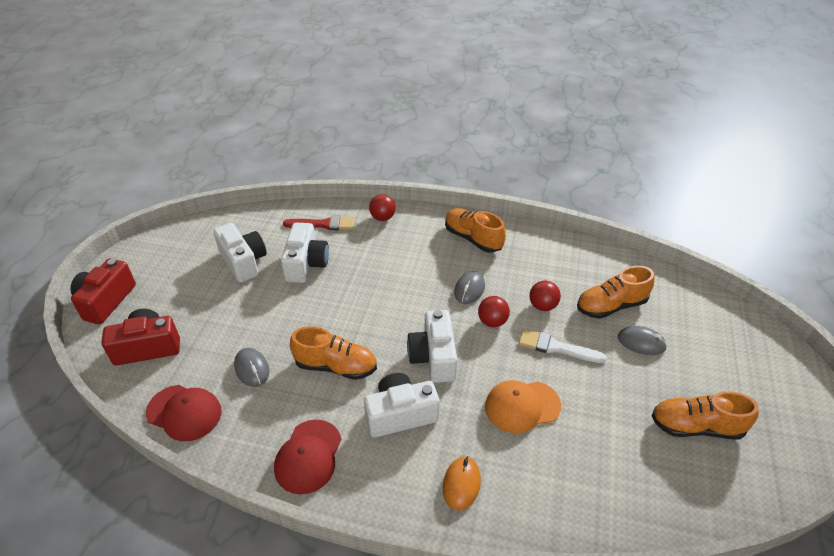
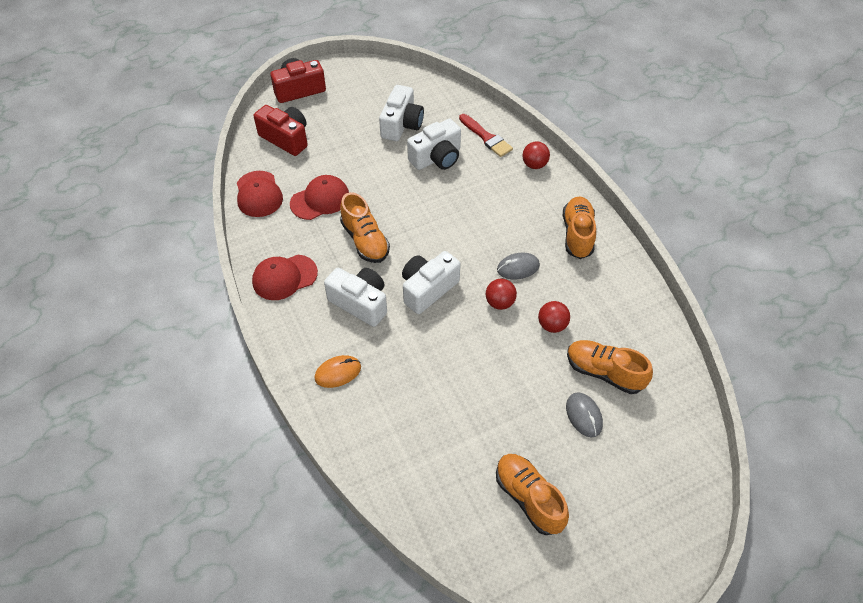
camera: 50 degrees right, 10 degrees up
grey mouse [234,348,269,387] -> red cap [290,175,349,220]
orange cap [485,380,561,433] -> none
white brush [519,329,607,363] -> none

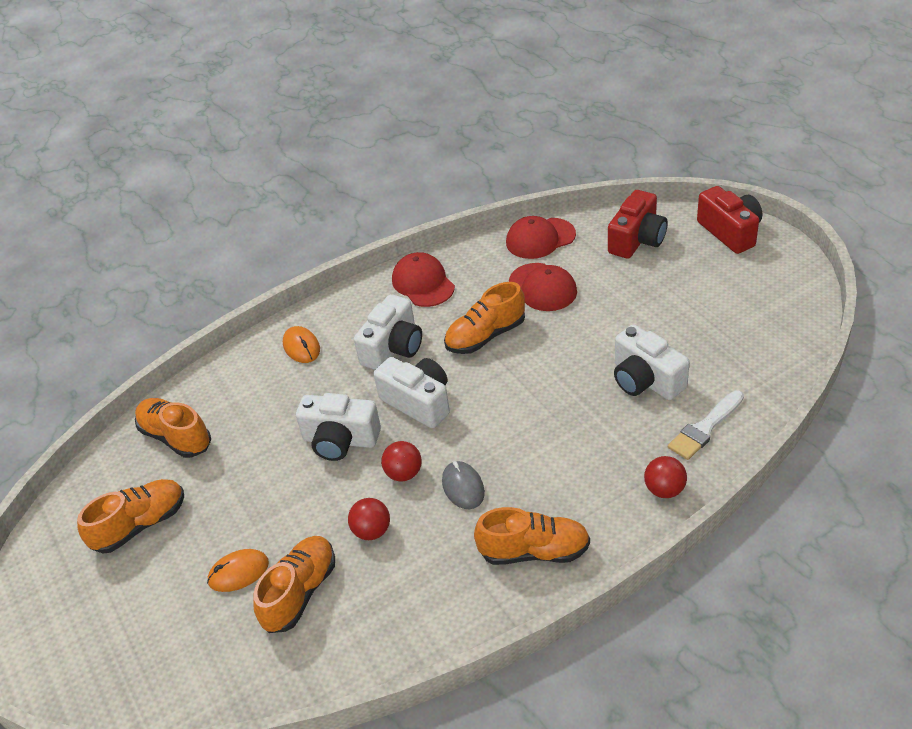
camera: 90 degrees right, 10 degrees down
white camera [379,85,424,141] -> white camera moved to [296,393,381,461]
red brush [459,114,513,157] -> white brush [668,390,744,460]
grey mouse [566,392,603,437] -> orange mouse [207,549,269,592]
none -> orange shoe [135,398,211,458]

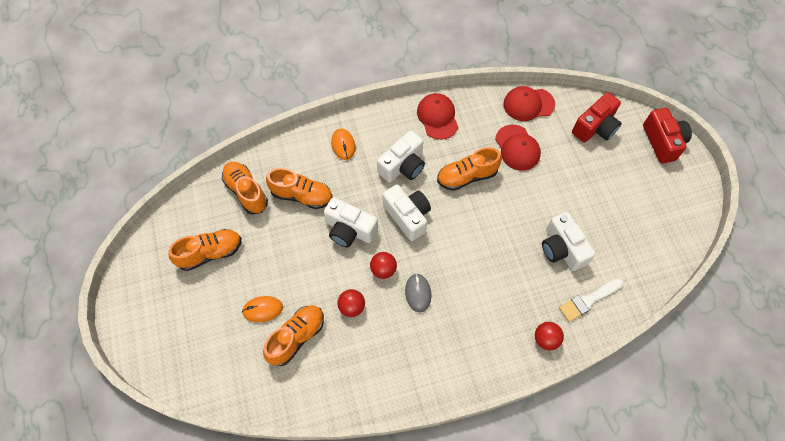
camera: 10 degrees right, 20 degrees up
orange shoe [474,507,590,565] -> orange shoe moved to [266,168,332,209]

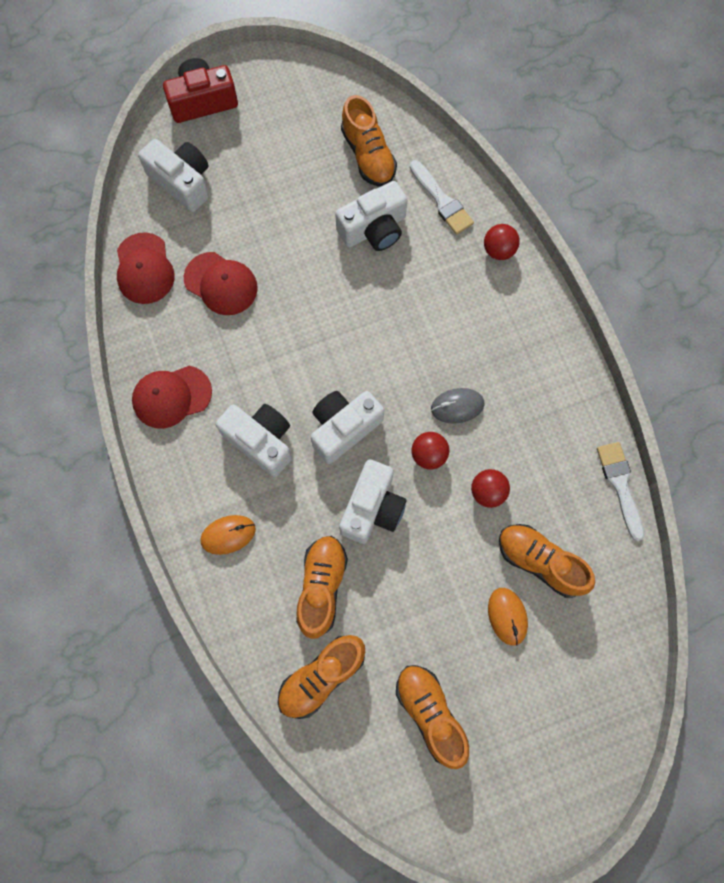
camera: 95 degrees left, 10 degrees up
orange shoe [437,147,502,191] -> orange shoe moved to [341,95,397,187]
red cap [495,125,541,171] -> red cap turned 60 degrees clockwise [184,252,258,315]
red camera [572,92,622,143] -> white camera [138,139,209,212]
none -> white brush [597,442,644,541]

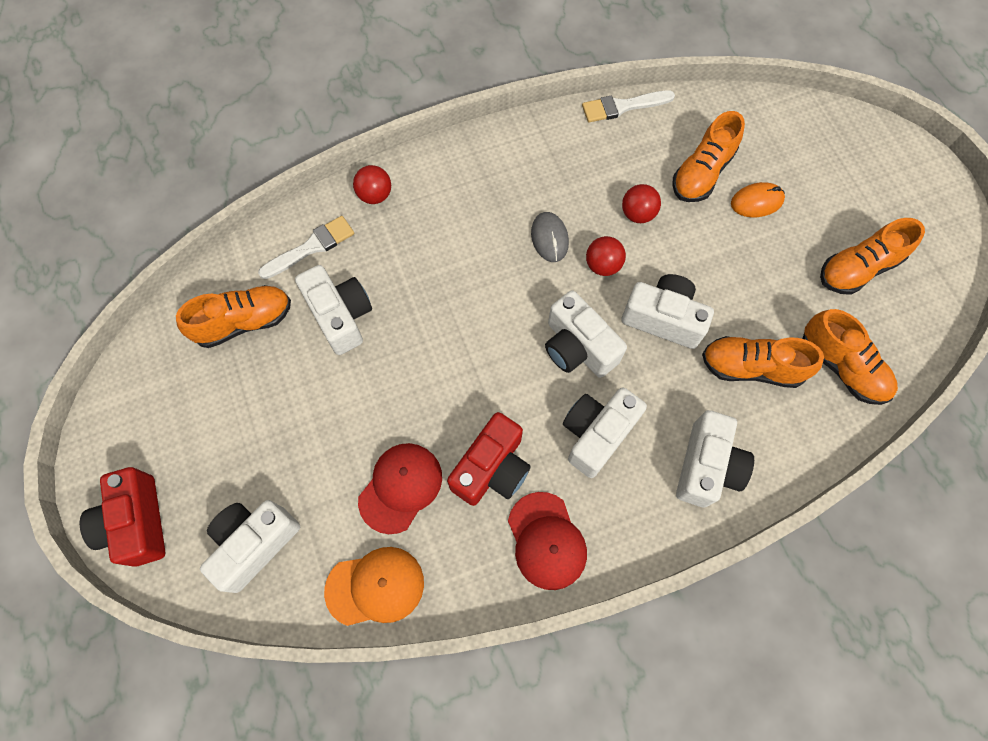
camera: 90 degrees left, 5 degrees down
red cap [117,232,175,304] -> orange cap [324,547,424,626]
orange mouse [200,515,256,555] -> white camera [676,410,754,507]
none -> red camera [447,412,531,506]

